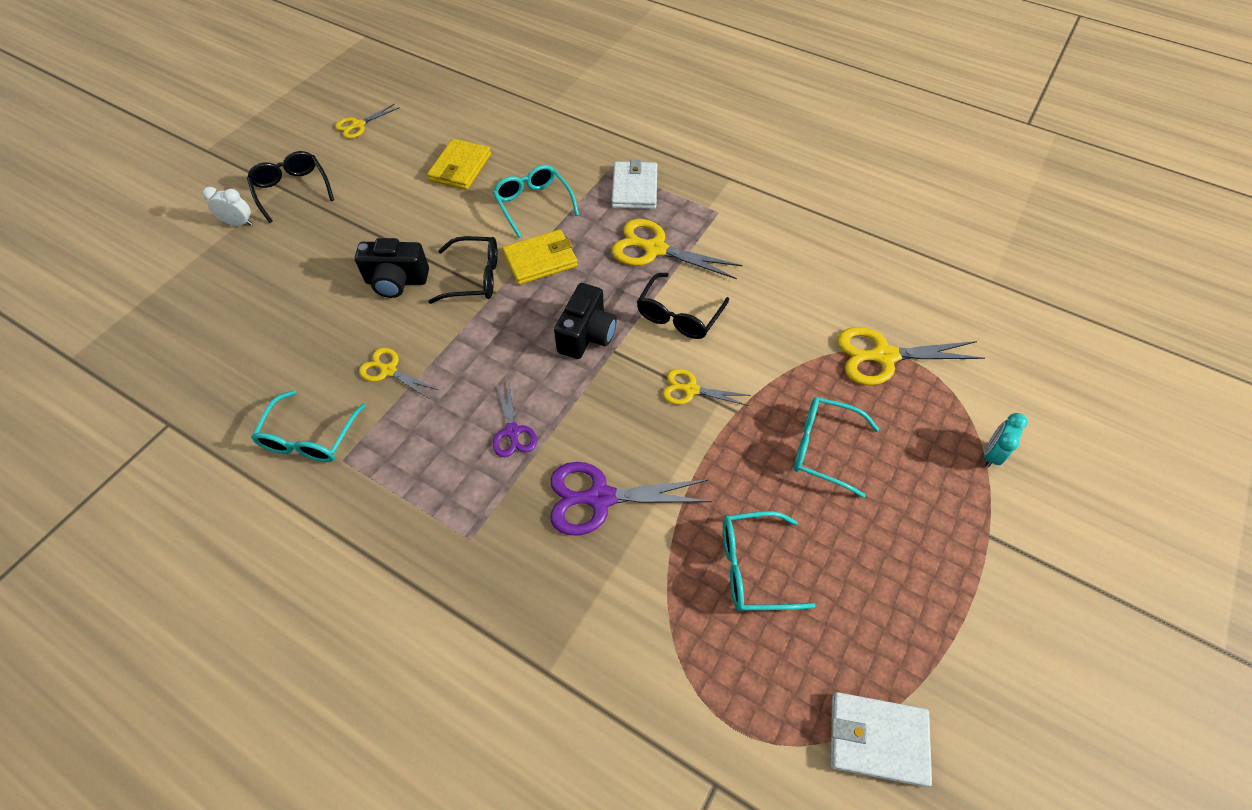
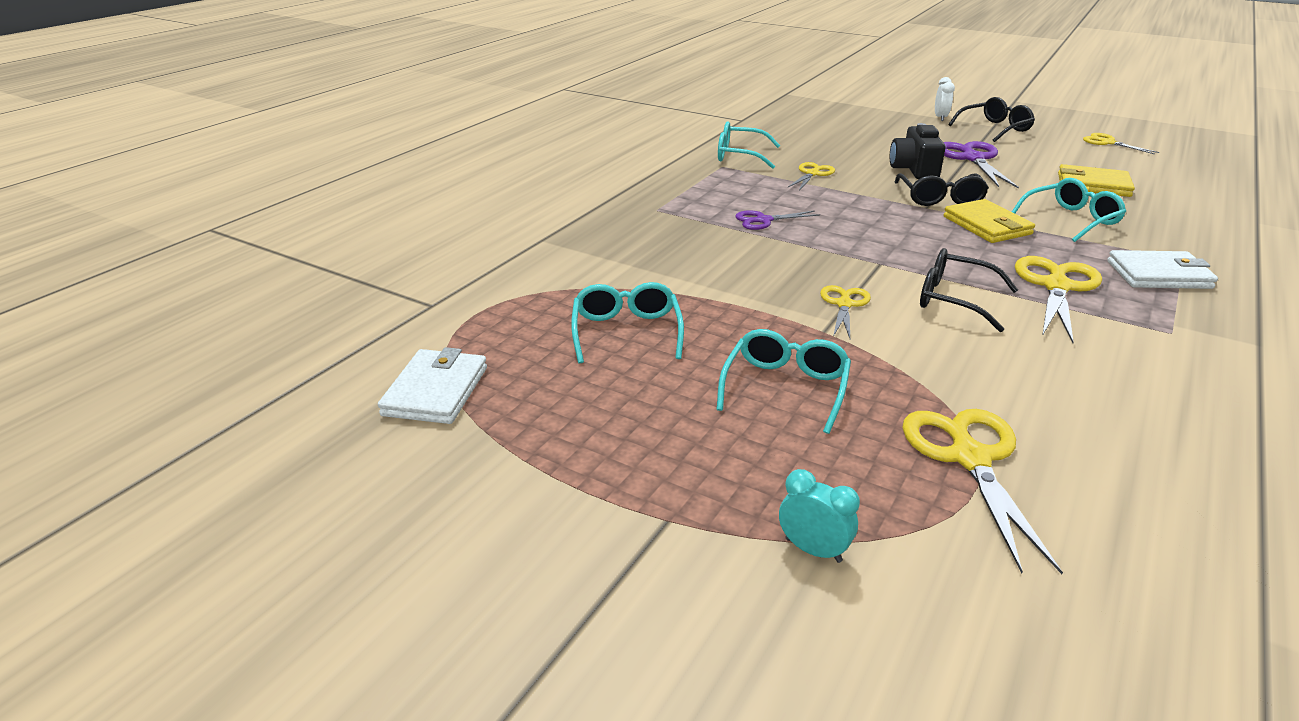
camera: 90 degrees right, 25 degrees down
purple scissors [550,462,712,536] -> purple scissors moved to [943,141,1019,189]
black camera [554,283,616,359] -> none

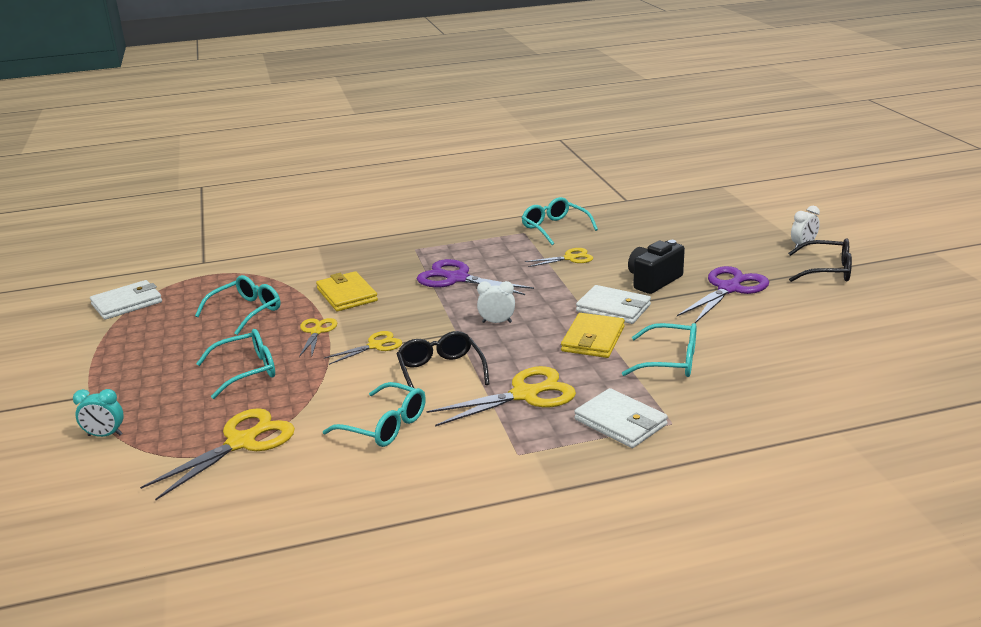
camera: 45 degrees right, 5 degrees down
purple scissors [735,210,820,230] -> purple scissors [417,259,534,295], size x1.71
turquoise clock [779,469,860,563] -> turquoise clock turned 105 degrees clockwise [73,389,124,437]
black glasses [895,173,989,206] -> white wallet [576,285,651,324]
yellow wallet [1058,164,1135,197] -> yellow wallet moved to [316,271,378,311]
yellow scissors [1083,133,1159,154] -> yellow scissors moved to [299,318,337,357]
none -> turquoise glasses [323,382,426,447]
none -> white clock [477,281,515,323]

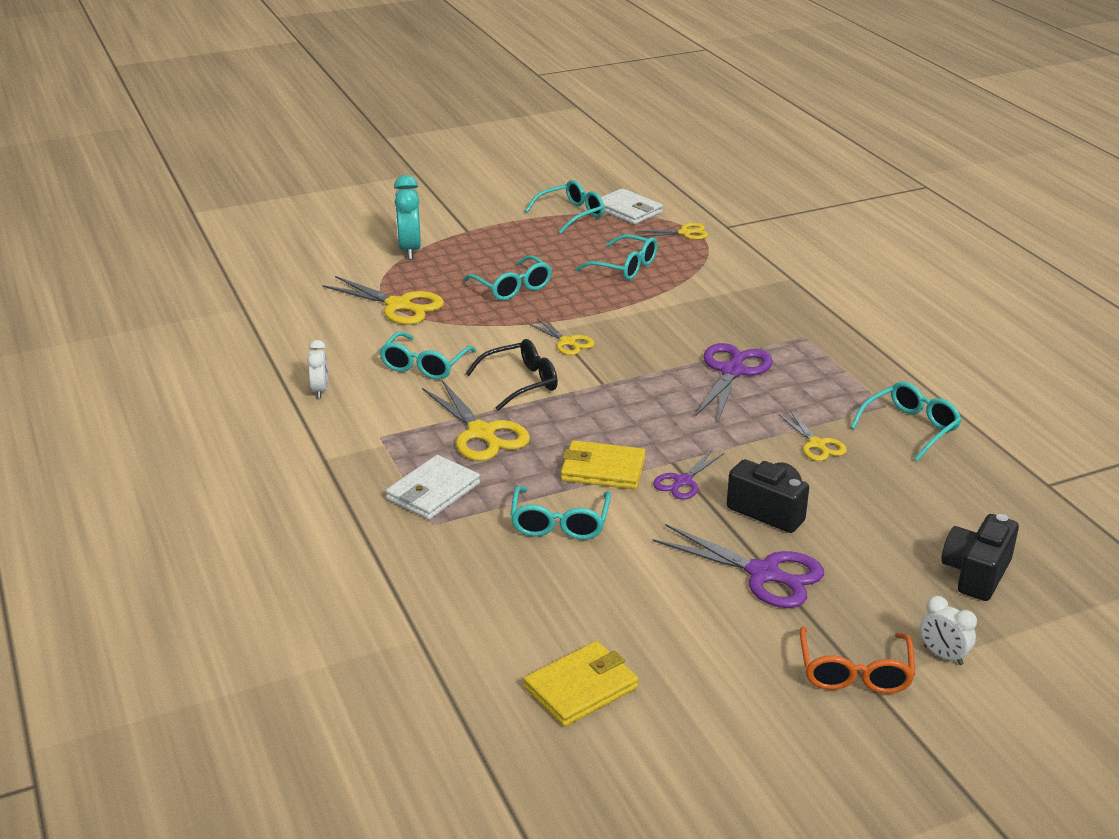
camera: 80 degrees right, 5 degrees up
turquoise clock [73,389,124,437] -> turquoise clock [394,175,421,259], size x1.70
yellow scissors [299,318,337,357] -> yellow scissors moved to [637,223,708,240]
yellow wallet [316,271,378,311] -> yellow wallet moved to [524,641,639,727]
white clock [477,281,515,323] -> white clock moved to [307,340,328,398]
white wallet [576,285,651,324] -> purple scissors [653,450,724,499]
black glasses [788,238,852,282] -> orange glasses [800,627,915,694]
none -> turquoise glasses [525,180,604,234]
none -> black camera [941,514,1019,601]

